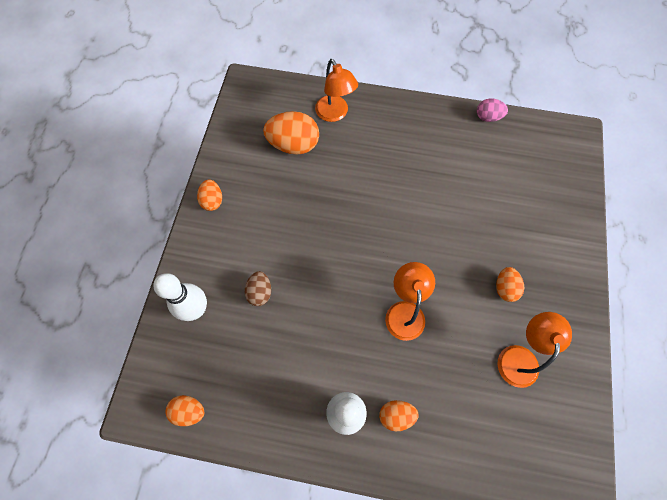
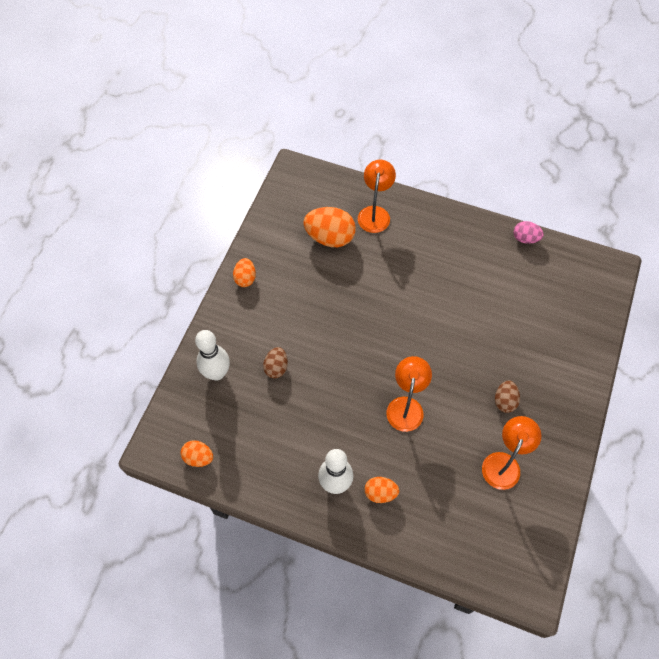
camera: 10 degrees right, 5 degrees down
orange lamp [315,59,358,122] -> orange lamp turned 150 degrees counterclockwise [358,160,396,233]
orange egg [496,267,524,302] -> brown egg [495,380,520,413]

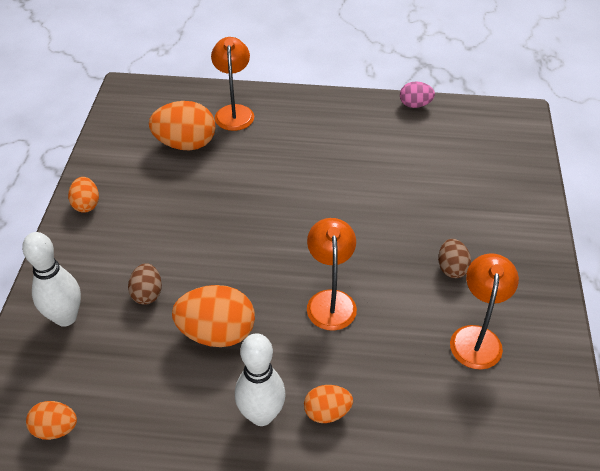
camera: 15 degrees left, 15 degrees down
none -> orange egg [172,285,255,347]

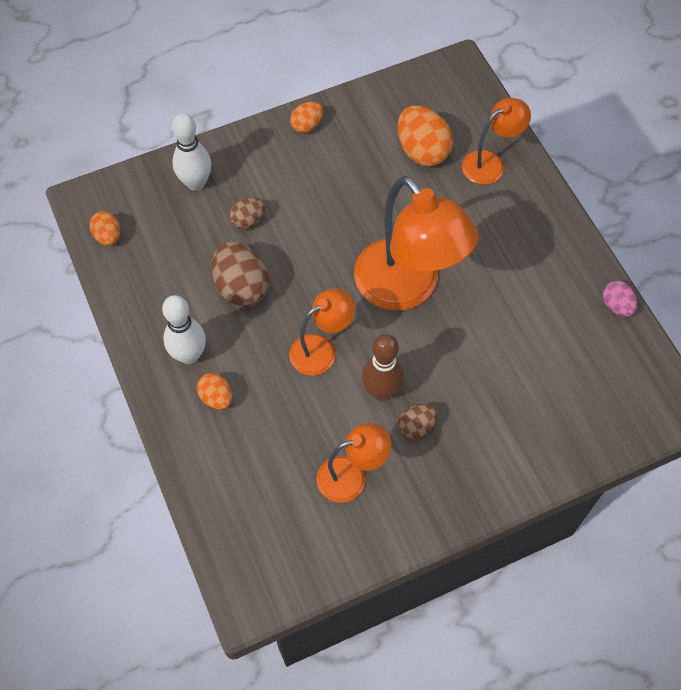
camera: 60 degrees right, 15 degrees up
orange egg [172,285,255,347] -> brown egg [212,241,269,308]
none -> orange lamp [354,176,479,311]
none -> brown bowling pin [362,334,404,401]

